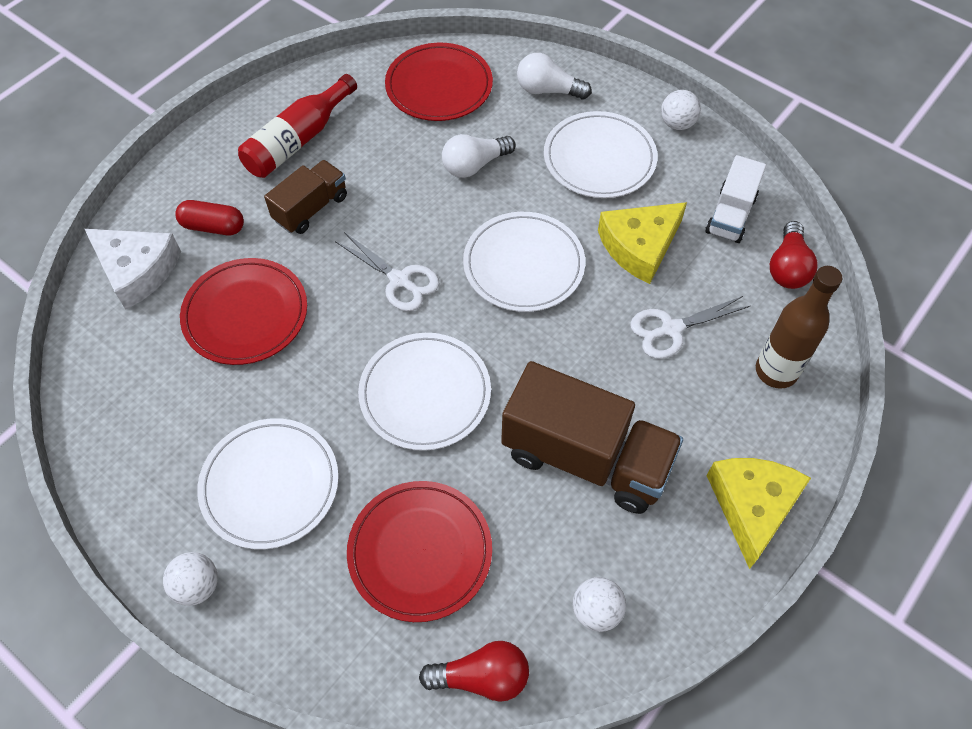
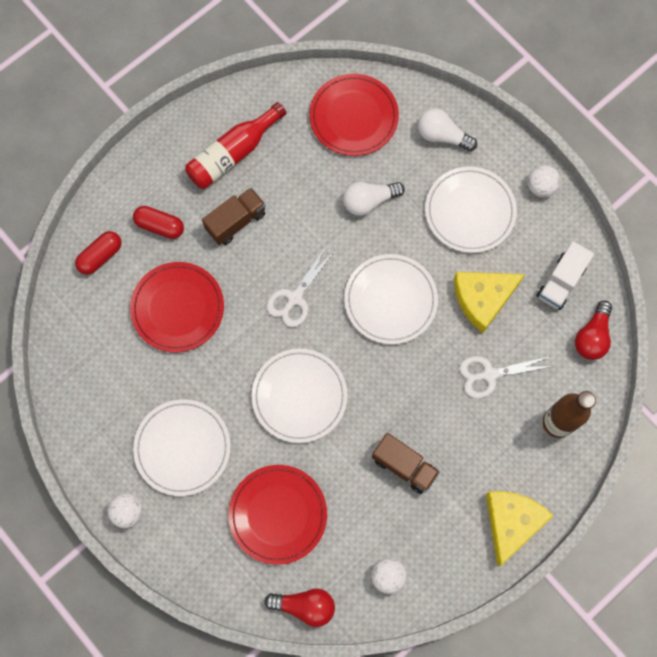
camera: 10 degrees right, 15 degrees up
white cheese [85,229,181,310] -> red capsule [75,231,121,275]
white scissors [335,232,439,311] -> white scissors turned 75 degrees clockwise [266,247,334,327]
brown truck [501,361,683,514] -> brown truck [372,433,440,494], size x0.56

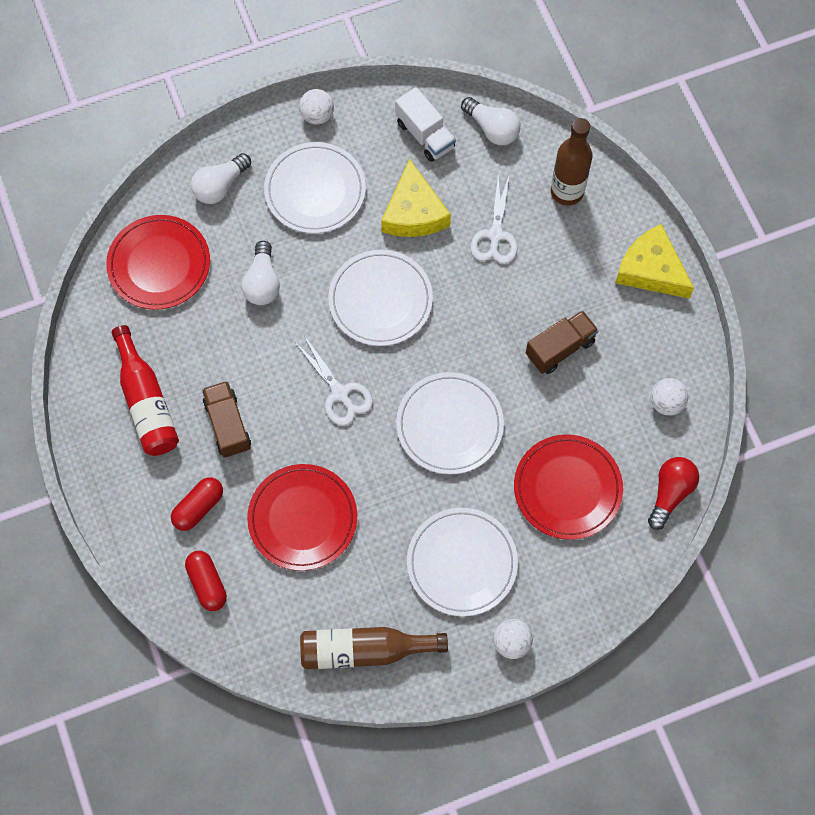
camera: 70 degrees left, 5 degrees down
red light bulb [575,301,612,360] -> white light bulb [461,97,520,145]
none -> brown bottle [300,627,448,669]

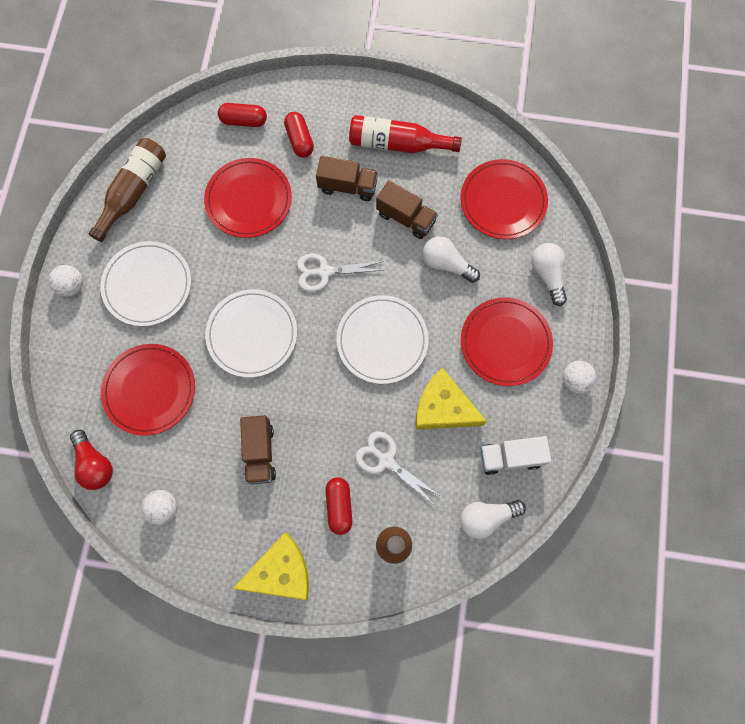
camera: 120 degrees right, 5 degrees up
white plate [264,142,366,233] -> red plate [461,297,553,386]
none -> red capsule [326,477,352,535]
none -> brown truck [376,180,438,239]

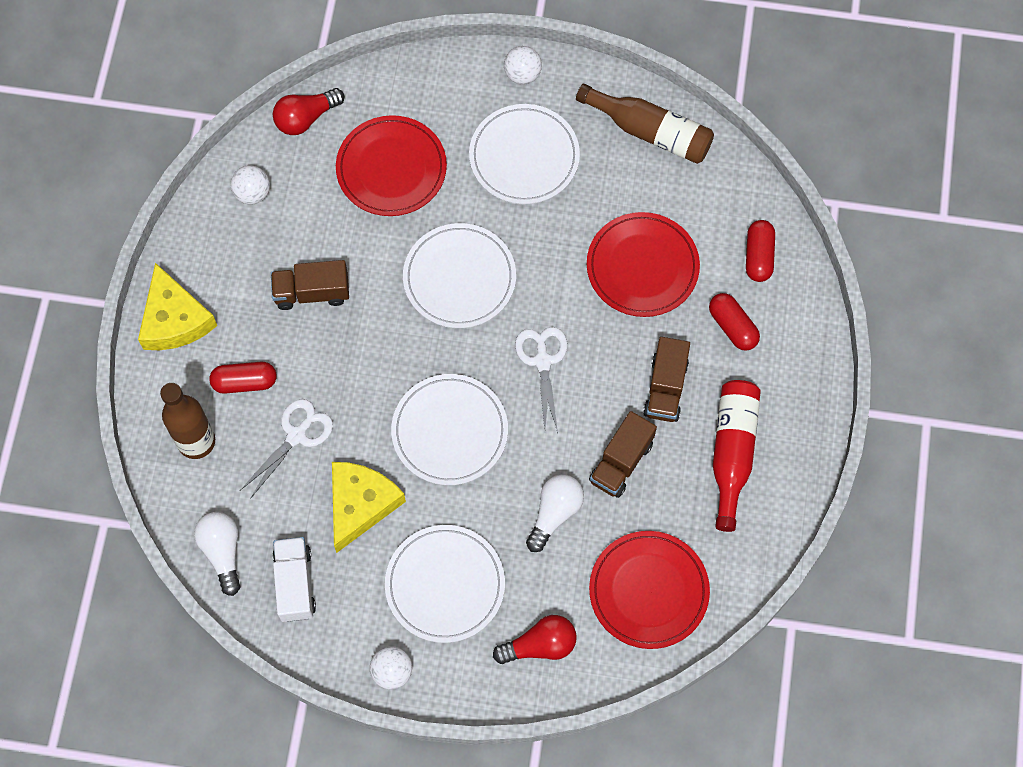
camera: 90 degrees right, 5 degrees down
red capsule [284,112,314,158] -> red capsule turned 75 degrees clockwise [709,293,760,351]
red plate [461,297,553,386] -> white plate [385,525,505,643]
white light bulb [531,243,567,306] -> red light bulb [493,615,577,664]

